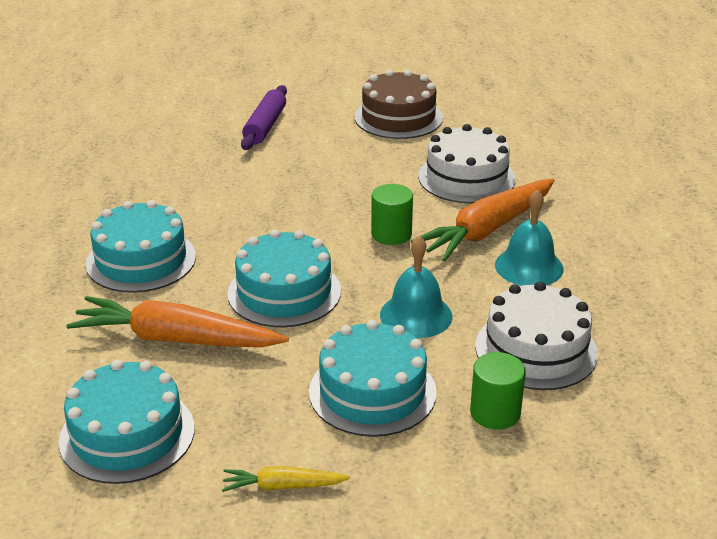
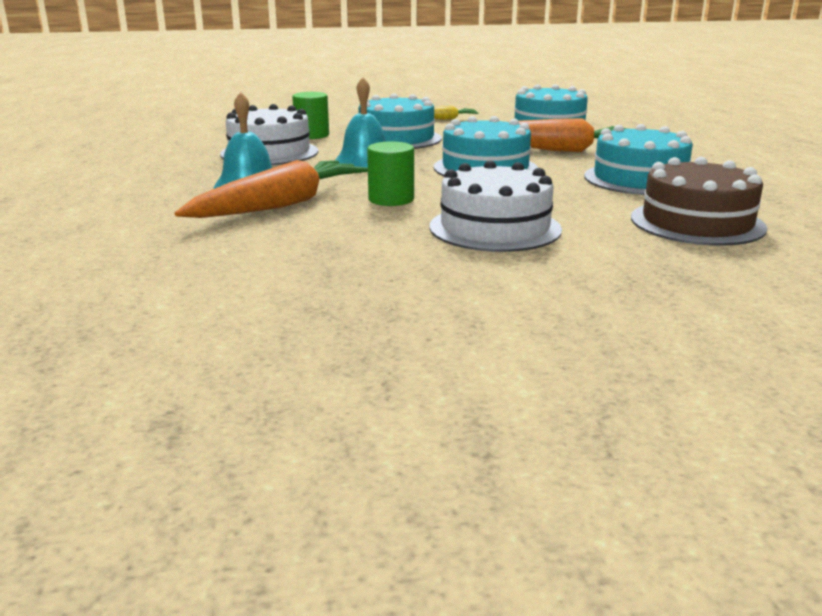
camera: 175 degrees right, 10 degrees down
purple rolling pin [241,85,287,150] -> none
brown cake [354,70,443,139] -> brown cake moved to [631,157,767,246]
white cake [418,124,516,203] -> white cake moved to [430,160,562,252]

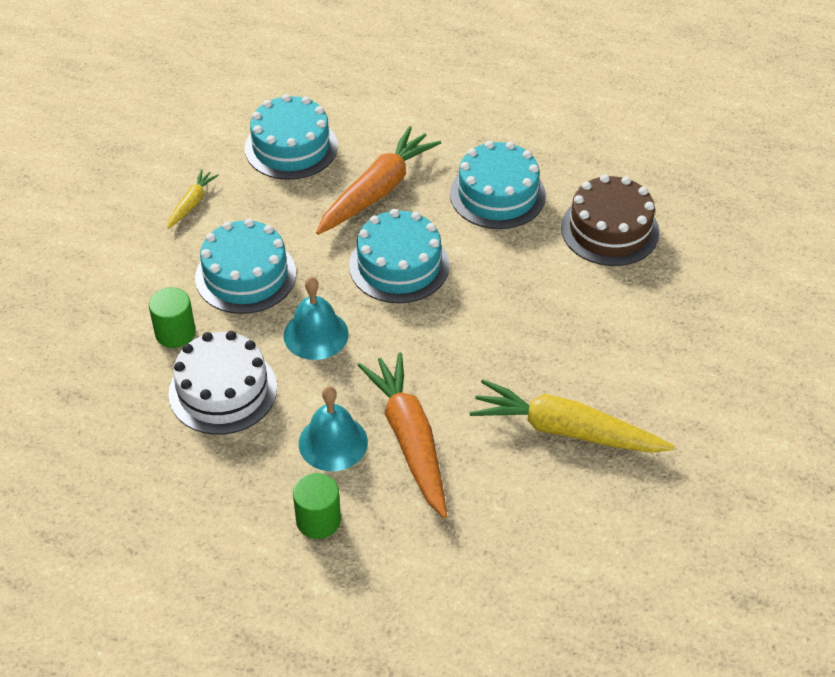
camera: 60 degrees left, 25 degrees up
green cylinder [367,141,414,206] -> green cylinder moved to [293,473,341,539]
white cake [430,160,562,252] -> none
none -> yellow carrot [470,379,675,453]

